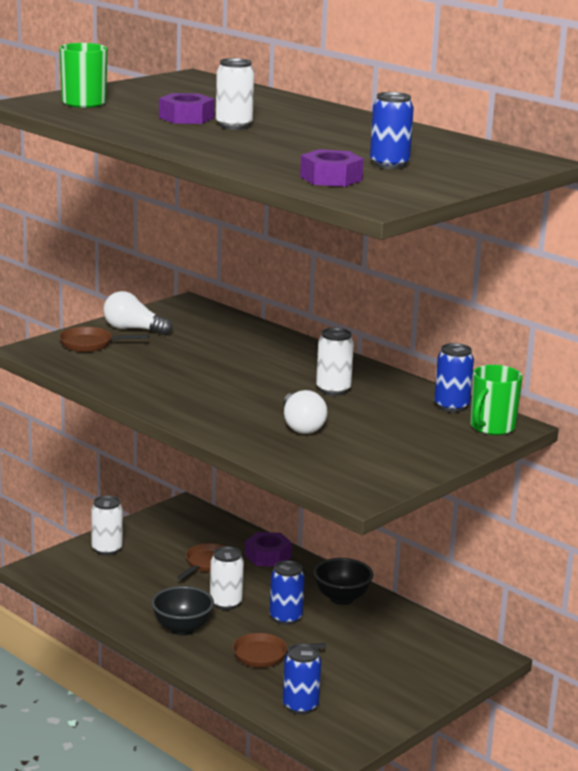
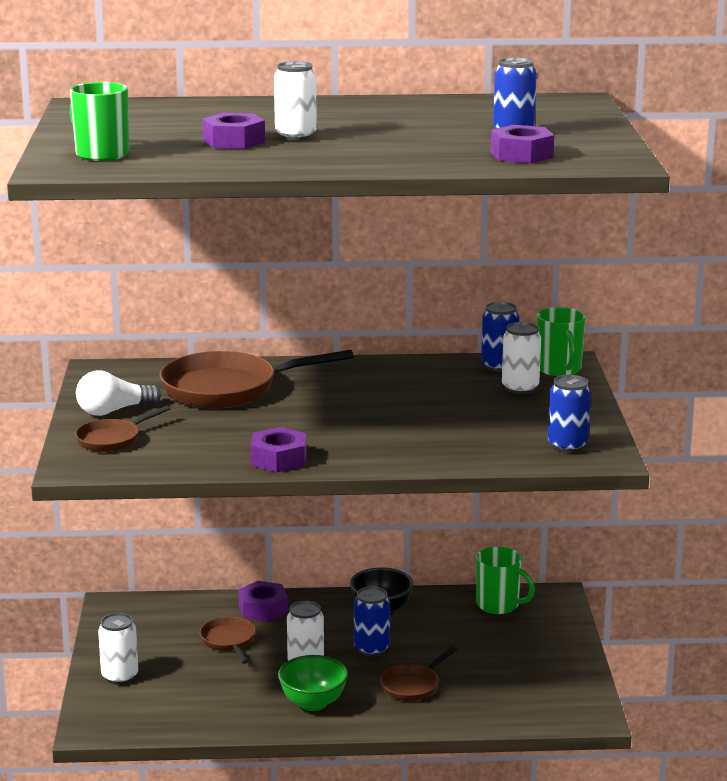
camera: 45 degrees left, 0 degrees up
black bowl [152,586,214,635] -> green bowl [278,655,348,711]
white light bulb [283,390,328,434] -> none
blue can [283,643,321,715] -> blue can moved to [548,375,591,453]
white can [316,328,354,396] -> white can moved to [502,322,541,394]
none -> brown pan [159,350,354,408]
none -> purple nut [251,427,307,472]
none -> green mug [476,547,535,614]

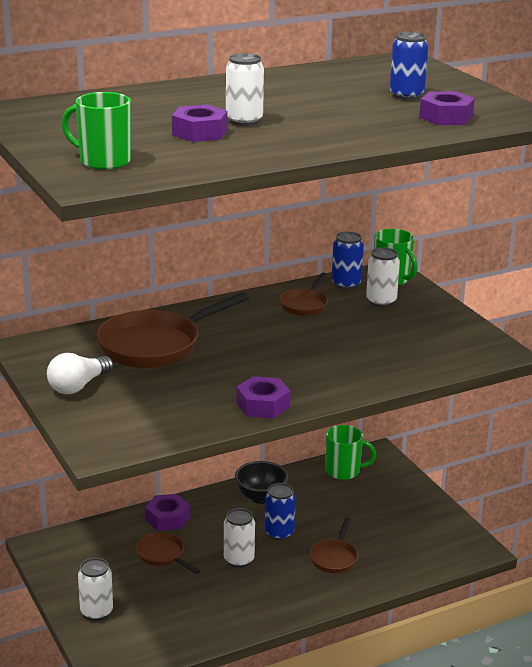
camera: 25 degrees left, 5 degrees up
brown pan [75,406,170,452] -> brown pan moved to [279,273,328,316]
green bowl [278,655,348,711] -> none
blue can [548,375,591,453] -> none

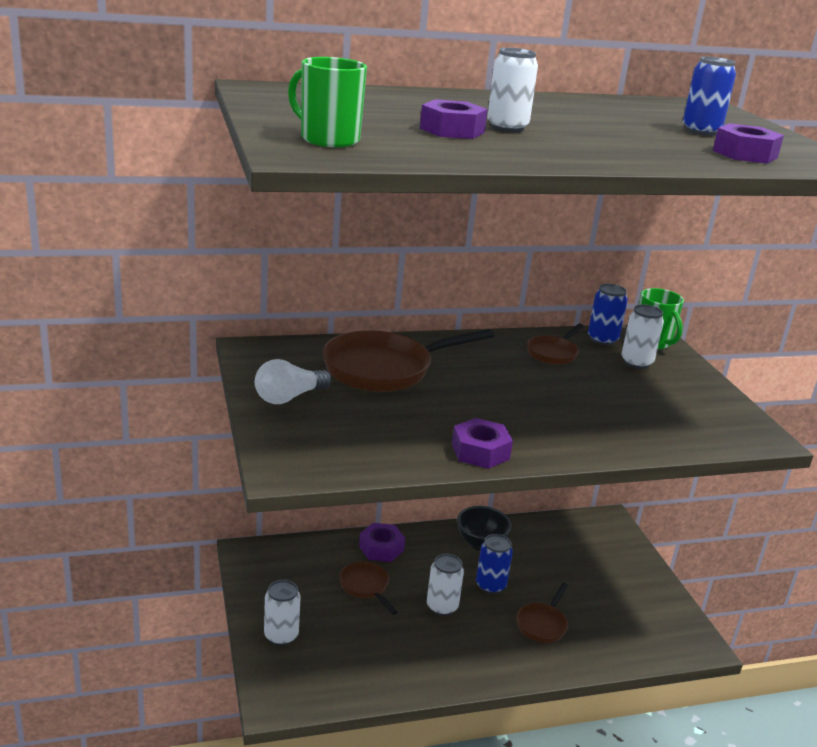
camera: 10 degrees right, 0 degrees up
green mug [325,425,376,480] -> none

